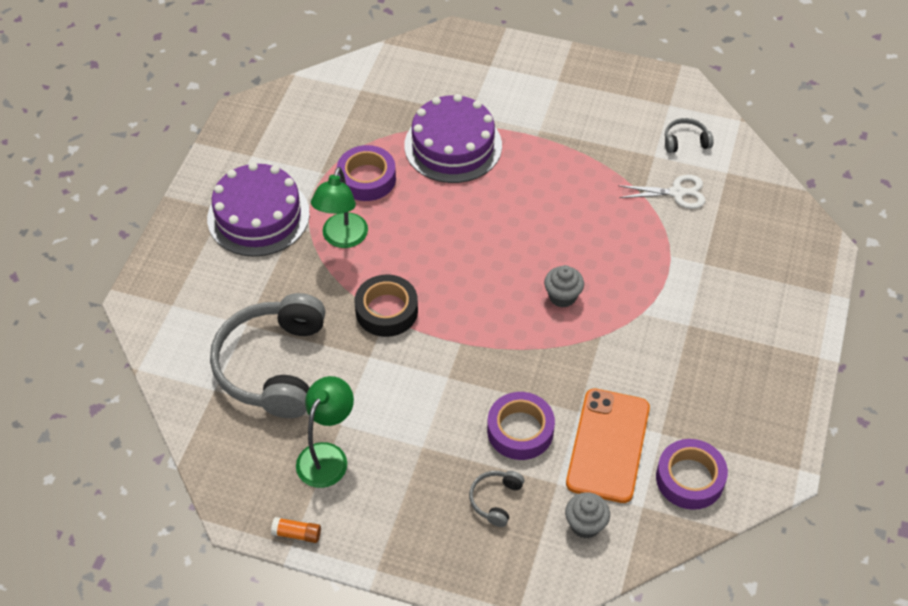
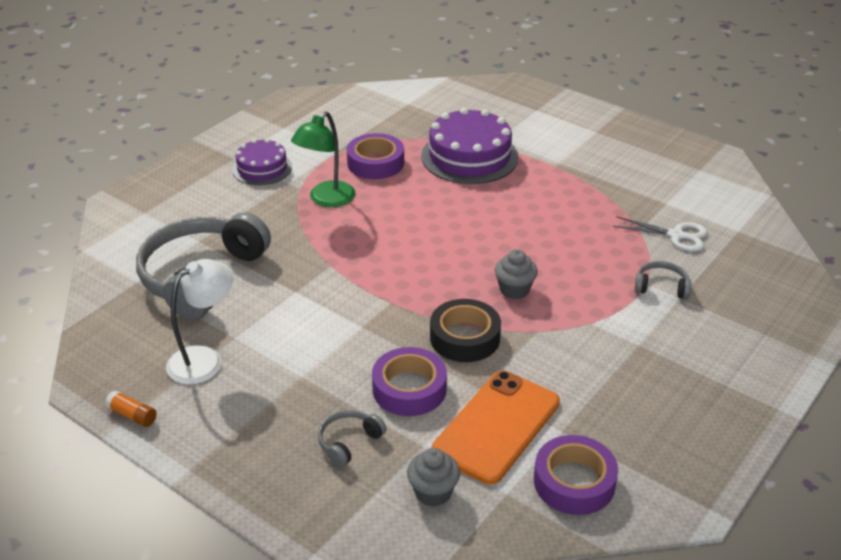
camera: 20 degrees right, 15 degrees down
purple cake [207,162,310,257] -> purple cake [232,138,292,185], size x0.60
green lamp [296,376,354,488] -> white lamp [166,259,233,384]
black tape [355,274,418,337] -> black tape moved to [430,299,501,362]
grey headphones [665,118,714,153] -> grey headphones moved to [634,261,692,299]

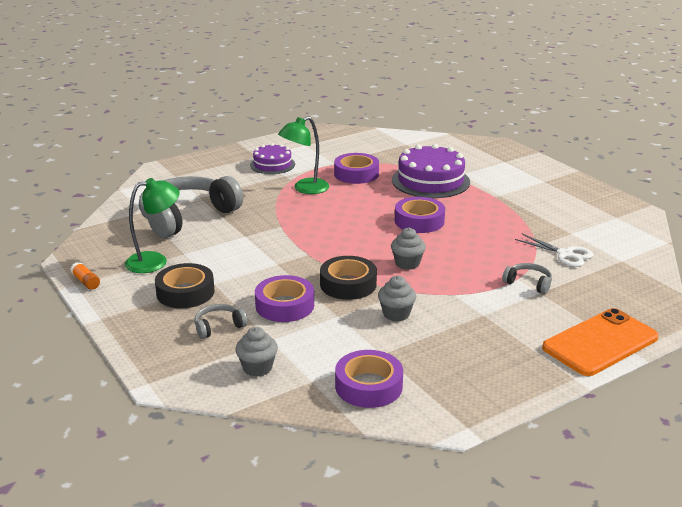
camera: 20 degrees right, 10 degrees down
white lamp [166,259,233,384] -> green lamp [125,178,180,273]
orange phone [432,371,560,485] -> orange phone moved to [542,308,658,376]
none -> black tape [155,263,215,308]
none -> grey cupcake [378,276,416,322]
none -> purple tape [395,197,445,233]

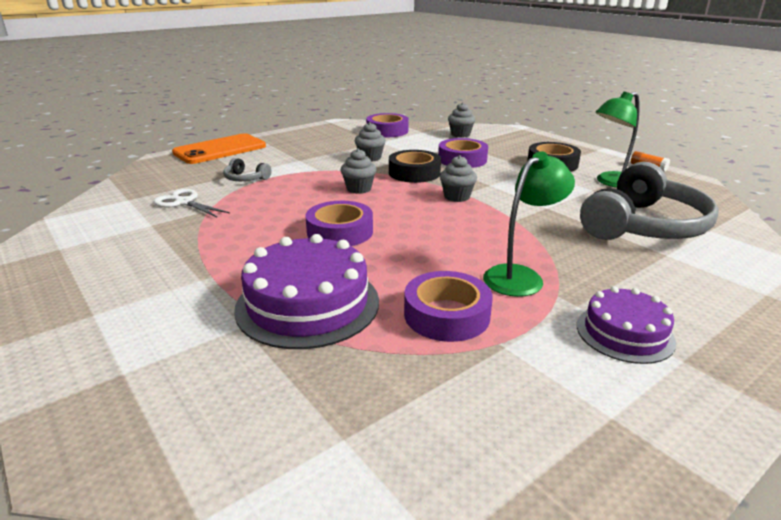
camera: 175 degrees right, 0 degrees up
grey headphones [194,304,248,339] -> none
none -> grey cupcake [440,155,477,202]

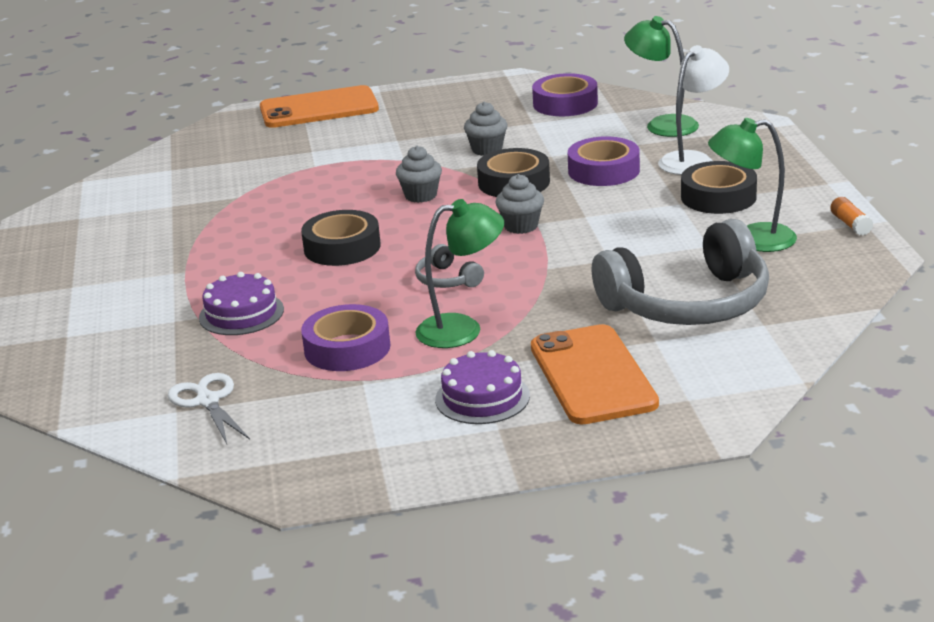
camera: 30 degrees right, 0 degrees up
white scissors [154,189,230,217] -> white scissors moved to [168,373,250,444]
grey headphones [223,158,272,181] -> grey headphones moved to [415,244,484,288]
purple cake [234,234,379,349] -> purple cake [199,272,284,335], size x0.60
purple tape [306,201,373,246] -> black tape [301,210,381,266]
grey cupcake [448,102,476,138] -> green lamp [624,16,699,137]
none -> orange phone [531,324,659,424]
none -> white lamp [658,45,729,175]

